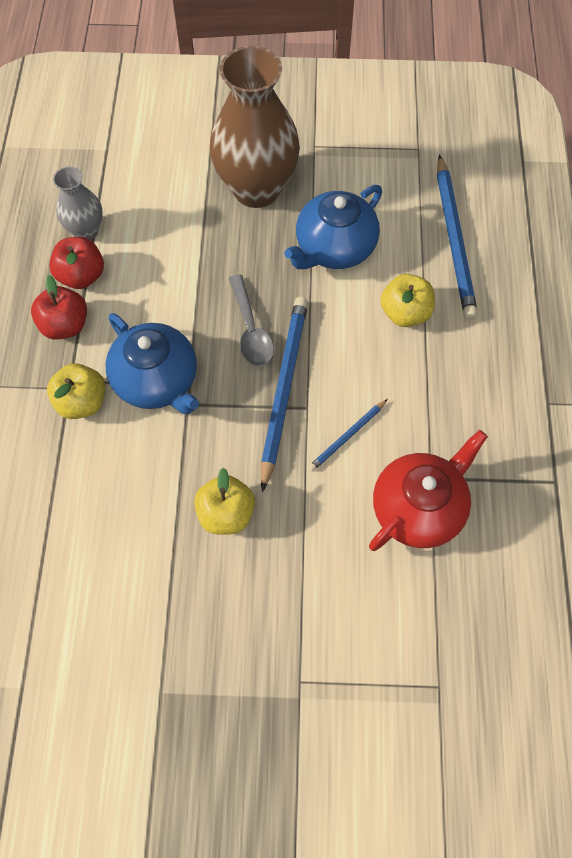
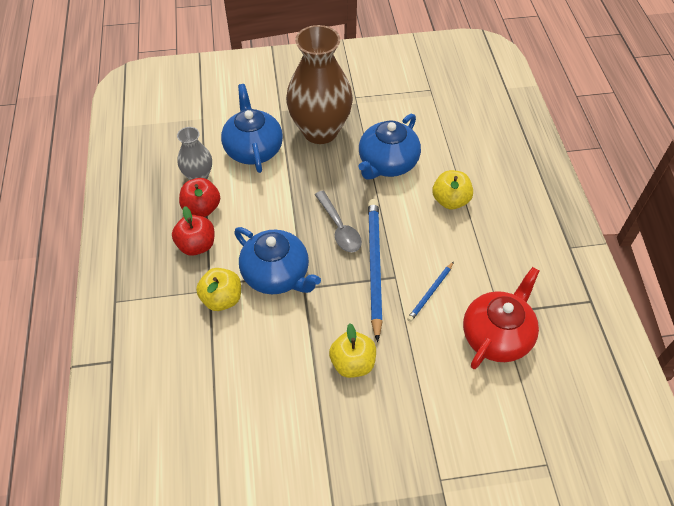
camera: 10 degrees left, 10 degrees down
blue pencil [437,155,478,320] -> none
none -> blue teapot [221,84,283,173]

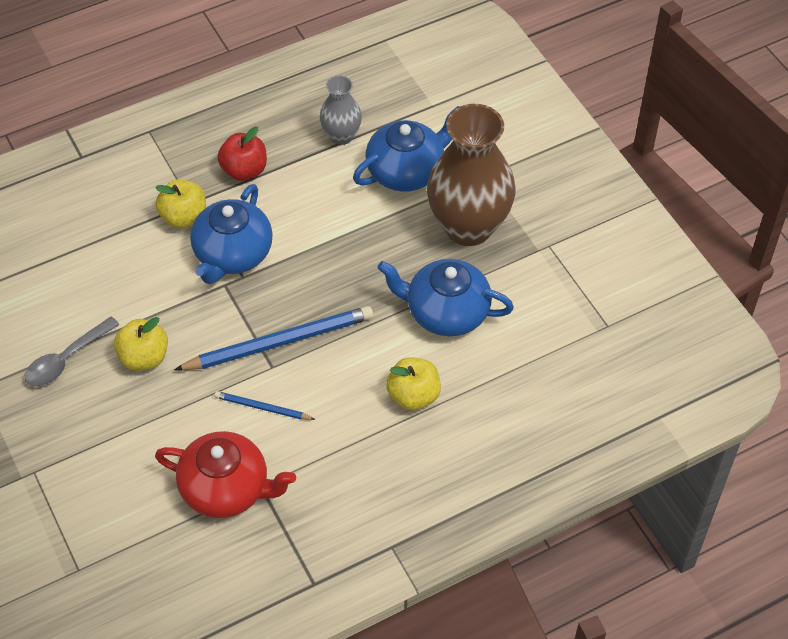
camera: 70 degrees right, 0 degrees up
red apple [179,178,220,217] -> none
grey spoon [315,191,362,252] -> grey spoon moved to [25,316,119,387]

